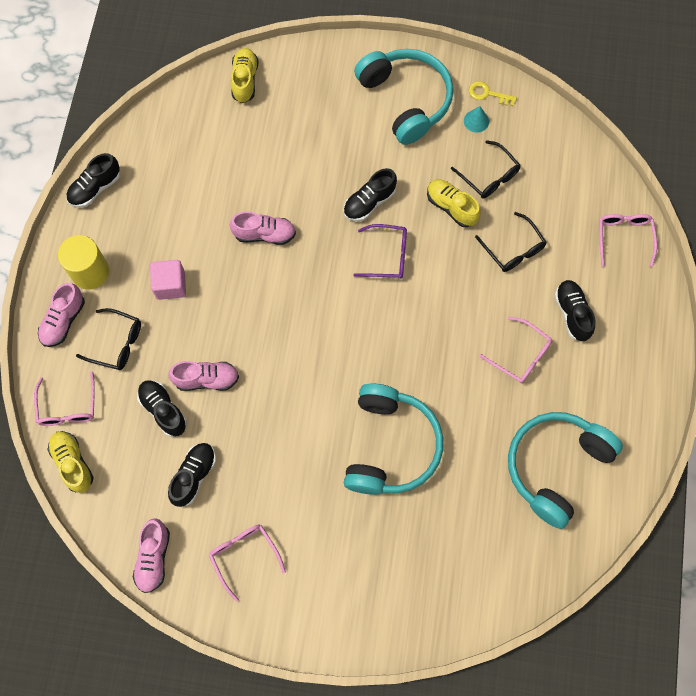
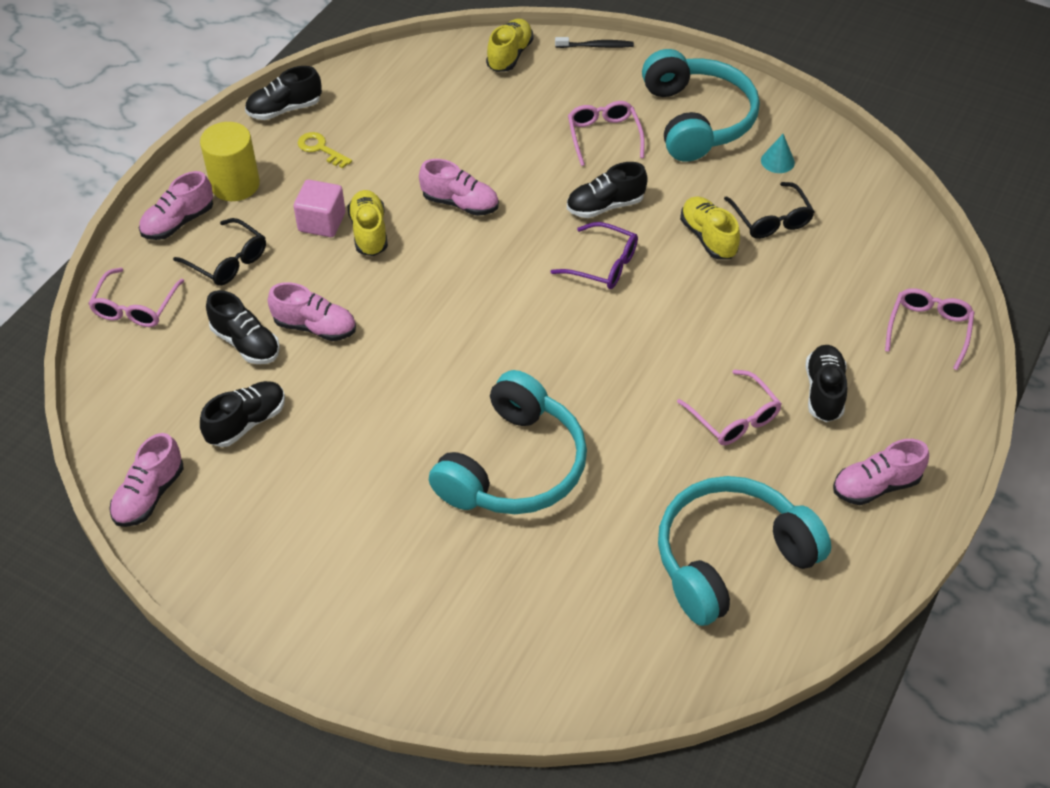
camera: 20 degrees right, 20 degrees down
yellow shoe [48,431,94,493] -> yellow shoe moved to [348,190,388,256]
black shoe [137,380,187,437] -> black shoe turned 150 degrees clockwise [206,290,280,364]
pink glasses [209,524,286,602] -> pink glasses moved to [568,101,645,166]
yellow key [469,81,517,106] -> yellow key moved to [298,132,352,168]
black glasses [475,212,547,272] -> none
none -> black toothbrush [555,37,634,48]
none -> pink shoe [833,439,929,505]

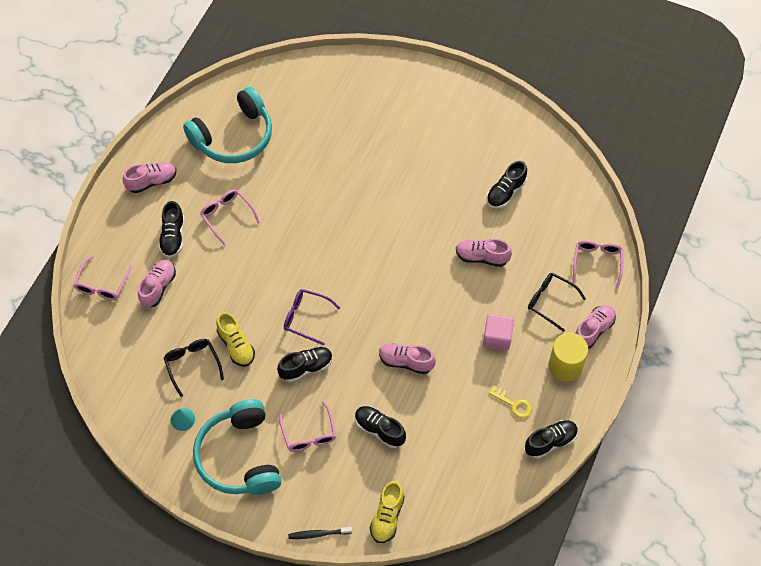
camera: 175 degrees right, 10 degrees up
pink shoe [109,433,183,527] -> pink shoe moved to [138,259,176,308]
black shoe [206,290,280,364] -> black shoe moved to [355,406,406,448]
yellow shoe [348,190,388,256] -> none
turquoise headphones [429,370,587,514] -> none

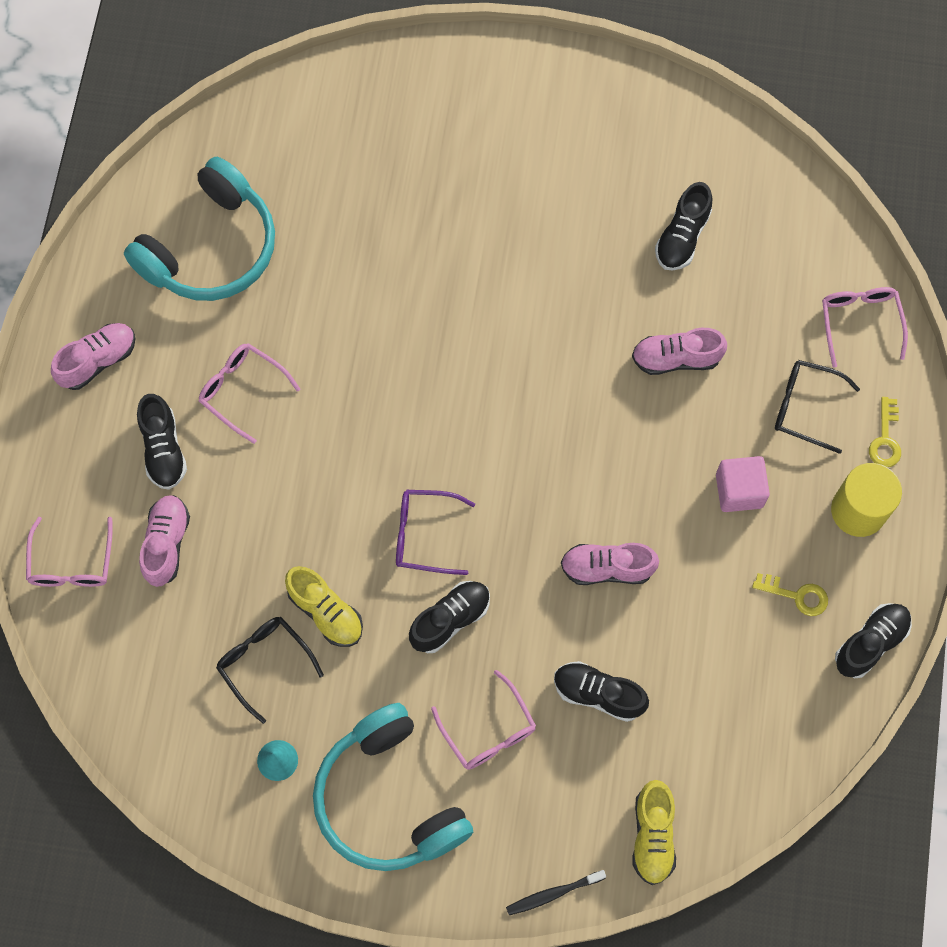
camera: 15 degrees left, 10 degrees up
pink shoe [575,305,616,349] -> yellow key [869,397,901,467]

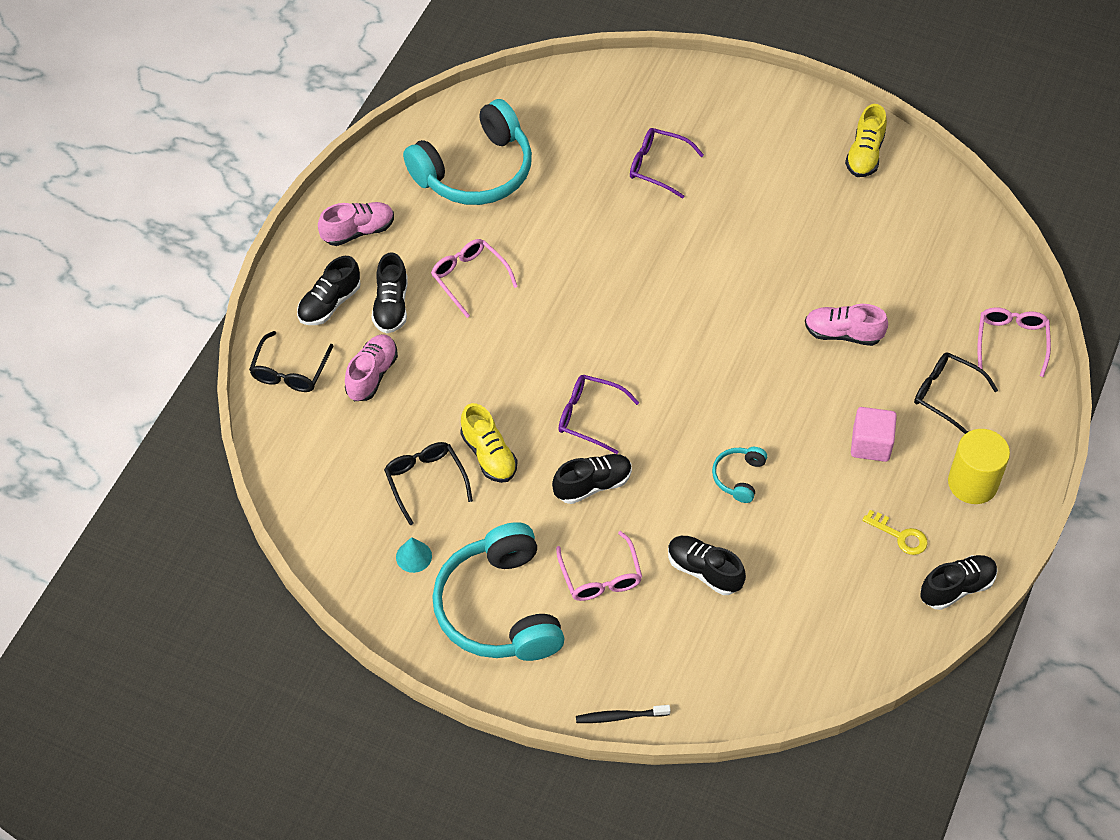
camera: 15 degrees right, 15 degrees down
pink glasses [26,517,113,587] -> black glasses [249,331,333,392]
pink shoe [561,543,659,585] -> turquoise headphones [712,447,767,503]
yellow shoe [632,780,676,885] -> yellow shoe moved to [845,104,887,177]
black shoe [655,182,712,271] -> black shoe moved to [297,256,361,325]
yellow key [869,397,901,467] -> none
none -> purple glasses [630,128,704,198]

